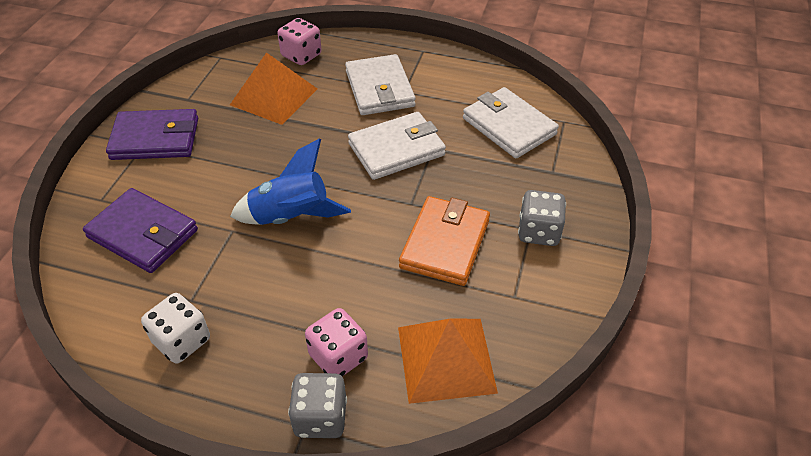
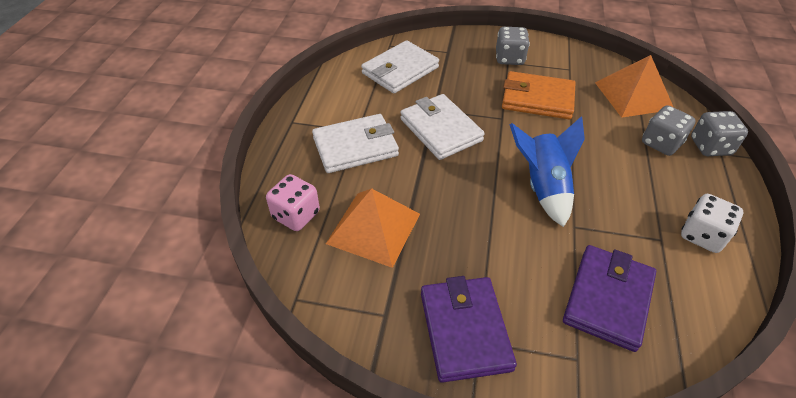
camera: 95 degrees left, 0 degrees up
pink dice [305,308,368,376] -> grey dice [642,105,696,156]

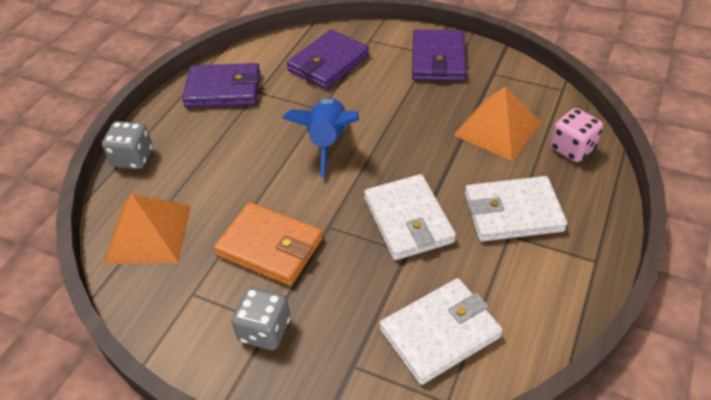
camera: 165 degrees left, 0 degrees up
grey dice [642,105,696,156] -> none
white dice [681,194,743,253] -> purple wallet [182,63,260,108]

